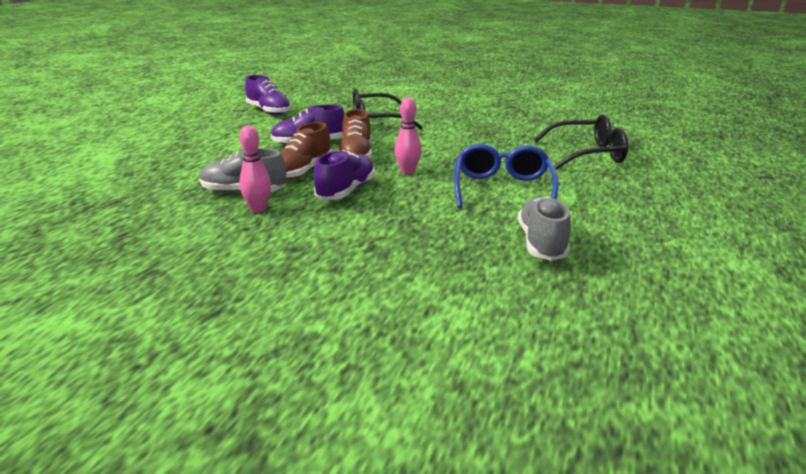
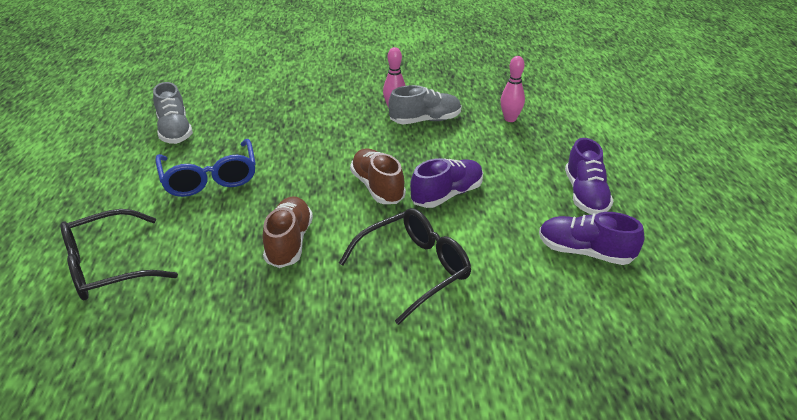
camera: 155 degrees right, 10 degrees up
brown shoe [280,122,332,180] -> brown shoe moved to [262,196,313,268]
purple shoe [314,150,375,200] -> purple shoe moved to [565,138,614,215]
pink bowling pin [395,97,422,175] -> pink bowling pin moved to [500,56,525,122]

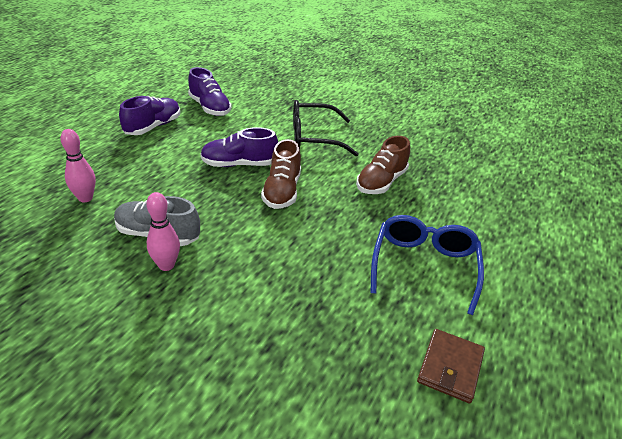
camera: 150 degrees left, 0 degrees up
black glasses [60,209,178,300] -> none
grey shoe [153,82,193,144] -> brown wallet [417,329,485,403]

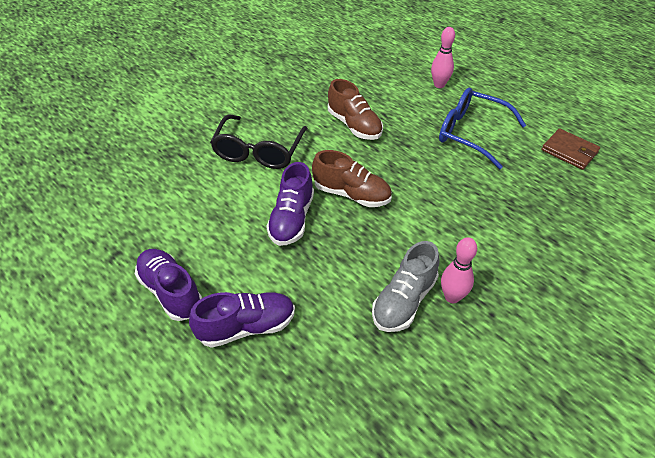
camera: 70 degrees left, 10 degrees up
pink bowling pin [60,129,96,202] -> pink bowling pin moved to [431,27,455,88]
purple shoe [188,67,231,116] -> purple shoe moved to [189,292,295,348]

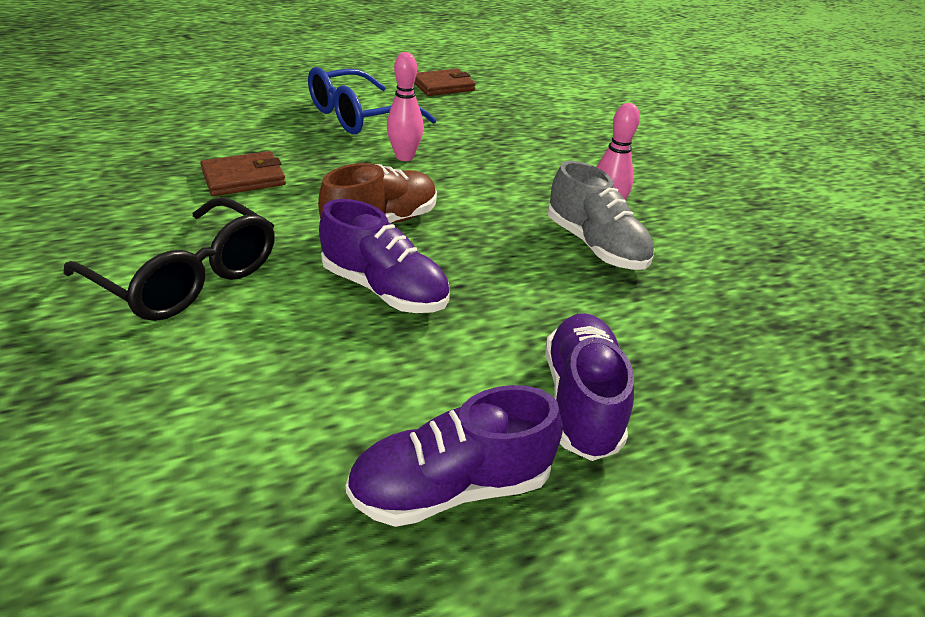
camera: 70 degrees left, 10 degrees down
brown shoe [328,79,383,140] -> brown wallet [200,151,286,196]
pink bowling pin [431,27,455,88] -> pink bowling pin moved to [387,52,424,161]

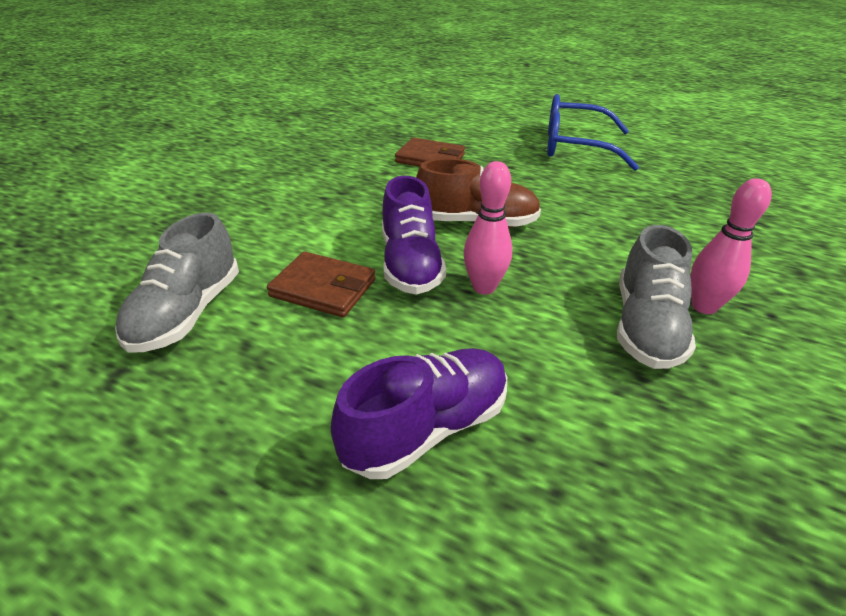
camera: 50 degrees right, 0 degrees up
black glasses [63,197,275,321] -> none
purple shoe [346,385,563,527] -> none
pink bowling pin [387,52,424,161] -> pink bowling pin moved to [463,161,512,295]
brown wallet [414,69,476,96] -> brown wallet moved to [267,251,376,317]
none -> grey shoe [115,213,239,353]

